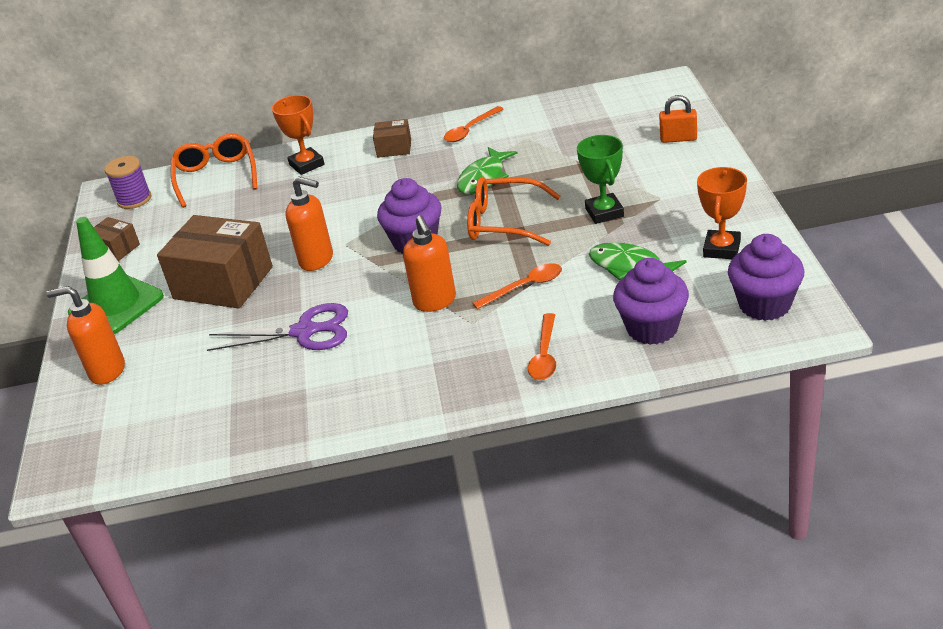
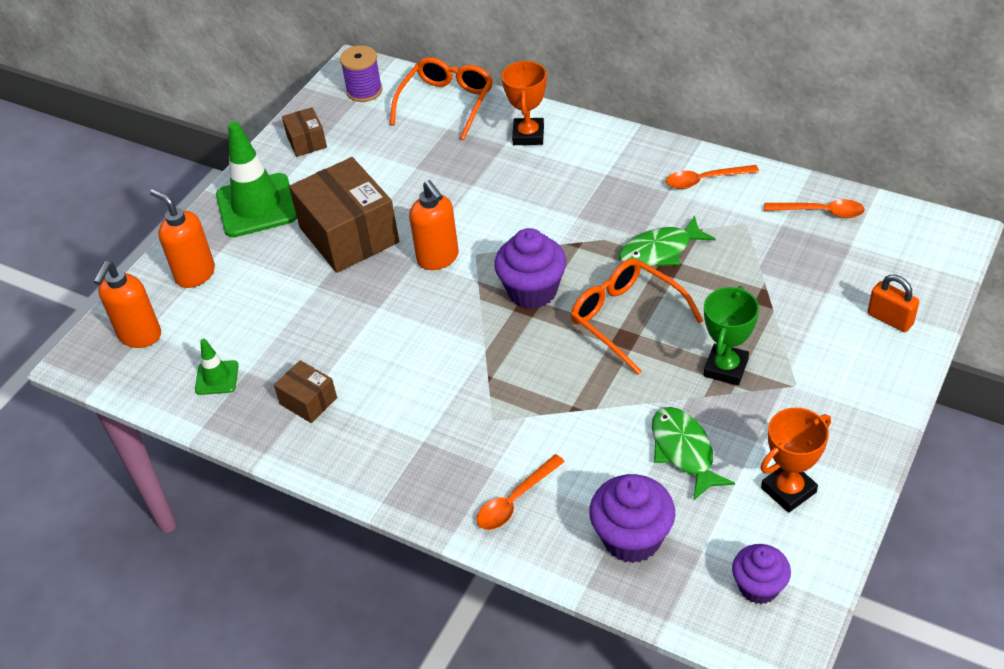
camera: 35 degrees right, 10 degrees up
purple scissors [207,303,348,351] -> none
brown box [373,119,411,158] -> brown box moved to [274,360,337,423]
orange soap dispenser [403,216,456,312] -> orange soap dispenser moved to [94,261,161,348]
orange spoon [473,263,562,309] -> orange spoon moved to [764,199,865,218]
purple cupcake [728,234,804,321] -> purple cupcake [732,544,791,604], size x0.66
none -> green traffic cone [195,339,239,395]

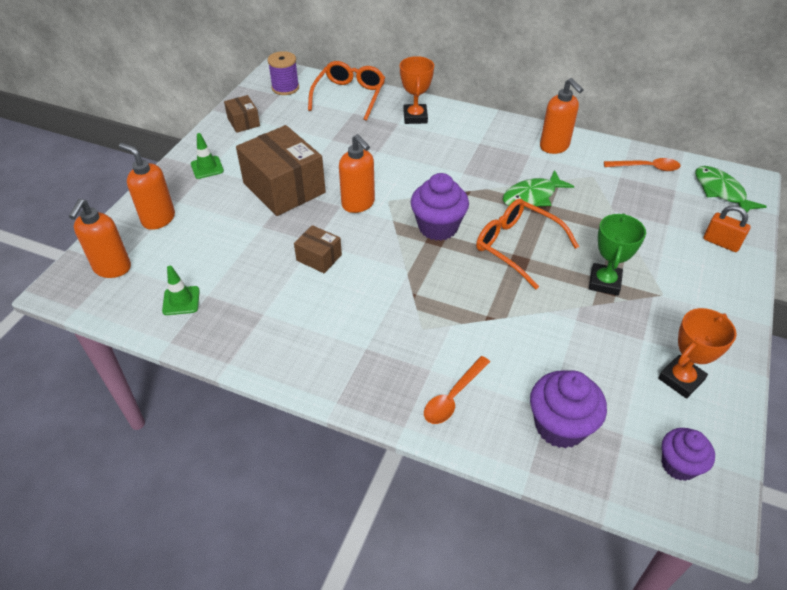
camera: 10 degrees left, 0 degrees up
green traffic cone [216,121,297,237] -> green traffic cone [191,133,224,179], size x0.48
brown box [274,360,337,423] -> brown box moved to [294,225,342,273]
green fish [652,407,735,501] -> green fish moved to [695,166,767,212]
orange spoon [666,165,759,189] -> orange soap dispenser [540,78,584,154]

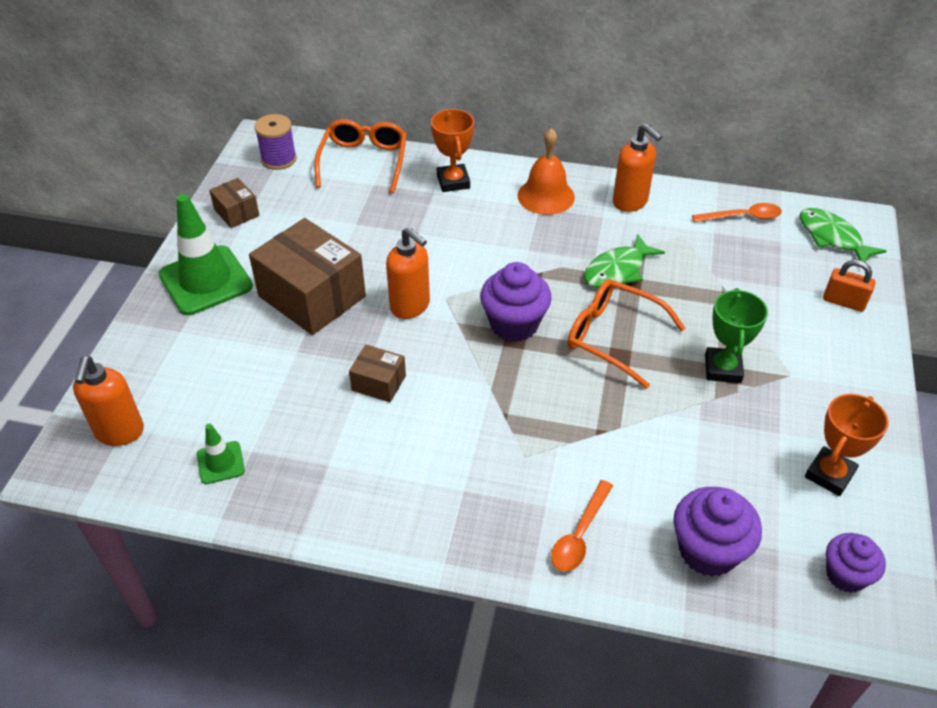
camera: 10 degrees left, 0 degrees up
orange soap dispenser [119,143,175,230] -> none
green traffic cone [191,133,224,179] -> green traffic cone [159,194,253,315], size x2.06
none -> orange bell [518,128,575,215]

